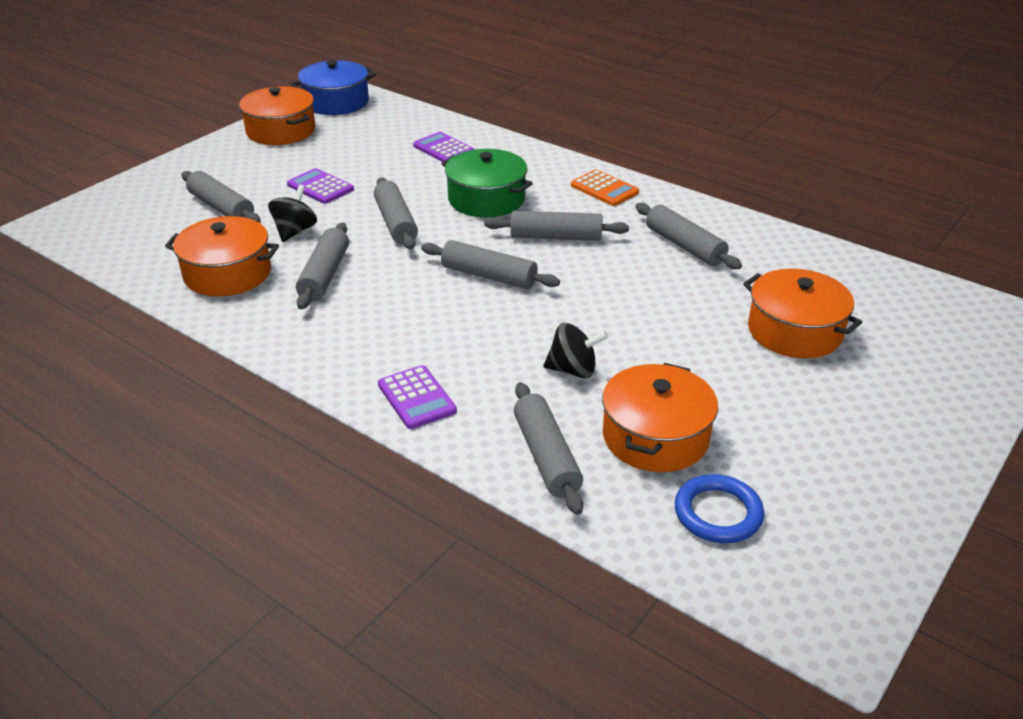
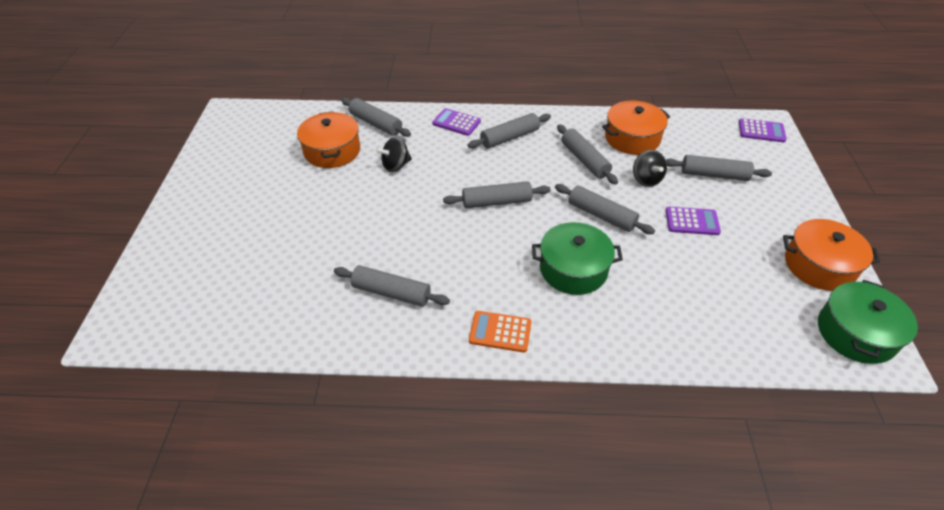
camera: 145 degrees right, 10 degrees up
blue pot [291,60,376,115] -> green pot [818,280,918,364]
purple calculator [413,132,475,162] -> purple calculator moved to [739,118,787,142]
grey rolling pin [484,211,629,241] -> grey rolling pin moved to [468,113,551,148]
blue ring [674,474,764,543] -> none
orange pot [743,269,862,358] -> none

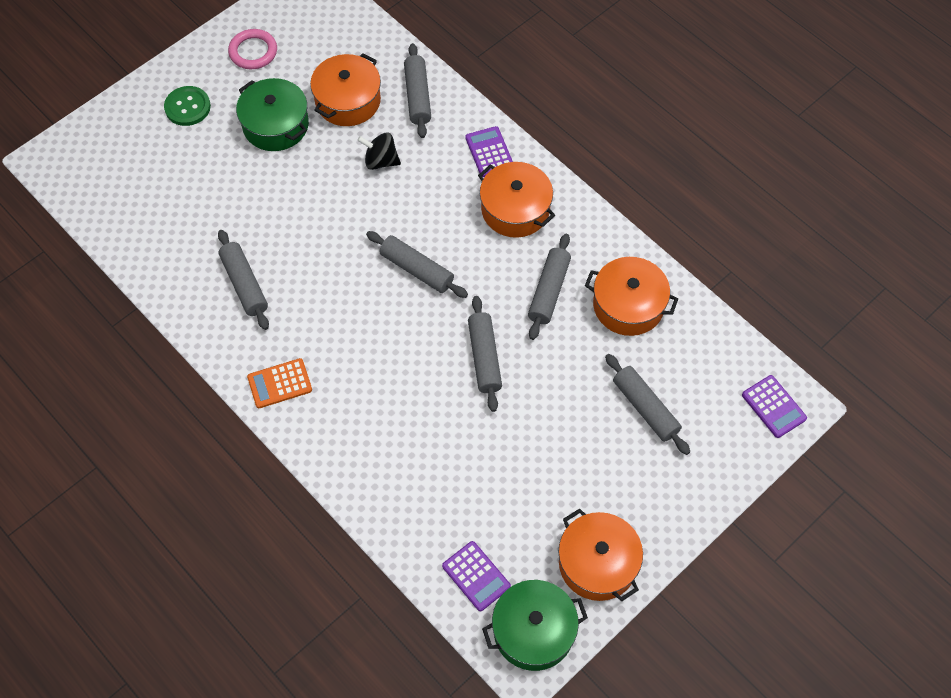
camera: 45 degrees right, 15 degrees up
grey rolling pin [468,113,551,148] -> orange pot [478,162,555,238]
orange calculator [469,311,532,352] -> orange calculator turned 75 degrees counterclockwise [247,358,312,408]
green pot [532,222,623,295] -> green pot moved to [236,78,309,151]
black spinning top [633,150,667,187] -> none
purple calculator [665,207,721,235] -> purple calculator moved to [442,541,511,611]
none -> green button [164,86,211,126]
none -> pink ring [228,29,277,69]

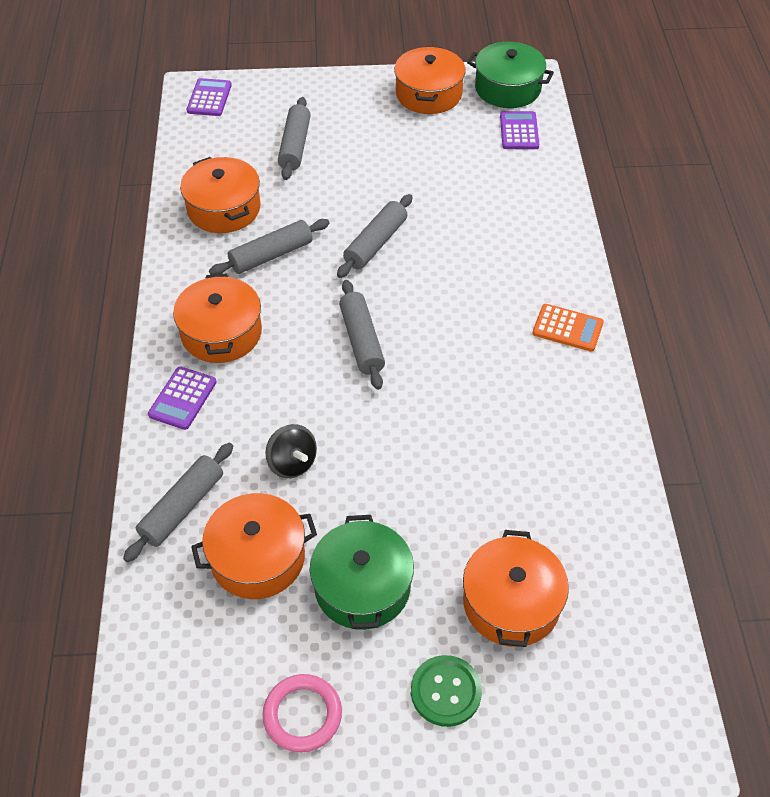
camera: 140 degrees left, 10 degrees down
grey rolling pin [218,230,269,330] -> none
none -> orange pot [463,530,569,647]

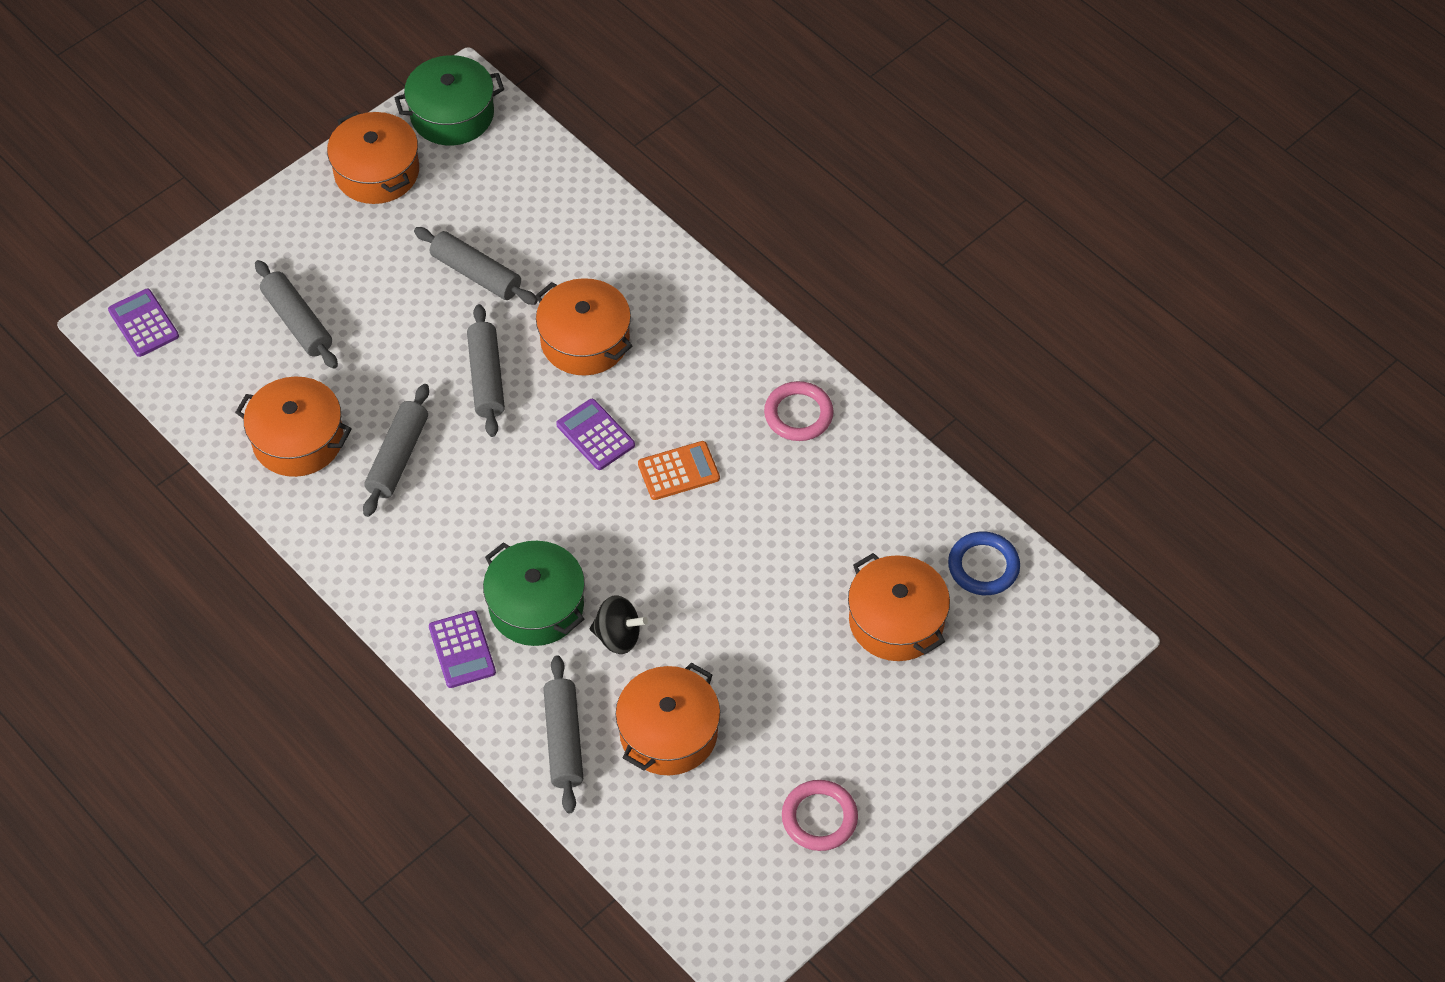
camera: 40 degrees left, 5 degrees up
orange pot [173,273,262,363] -> orange pot moved to [535,278,632,376]
green pot [310,515,414,630] -> green pot moved to [483,541,585,646]
grey rolling pin [339,280,385,390] -> grey rolling pin moved to [414,227,538,305]
green button [411,655,482,727] -> none
purple calculator [500,111,539,149] -> purple calculator moved to [556,399,635,470]
orange calculator [532,304,604,352] -> orange calculator moved to [638,441,720,500]
none -> pink ring [764,381,834,441]
none -> blue ring [948,532,1020,595]

